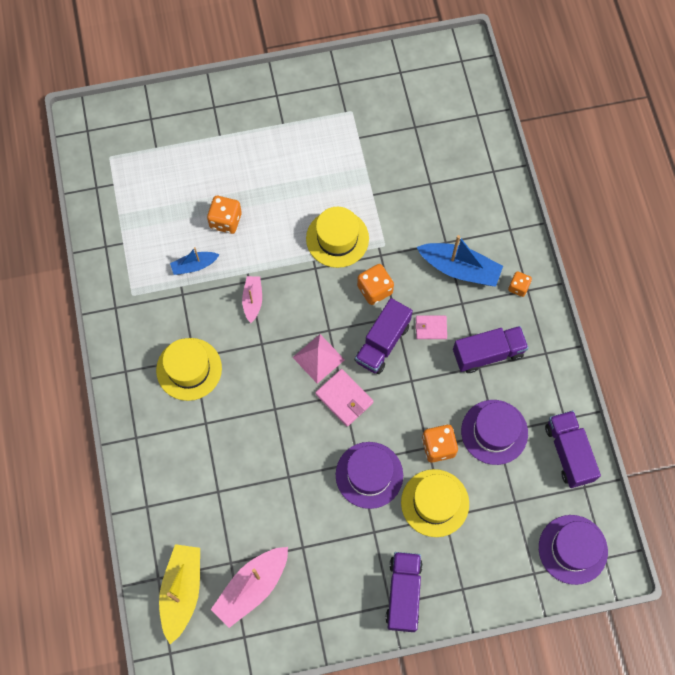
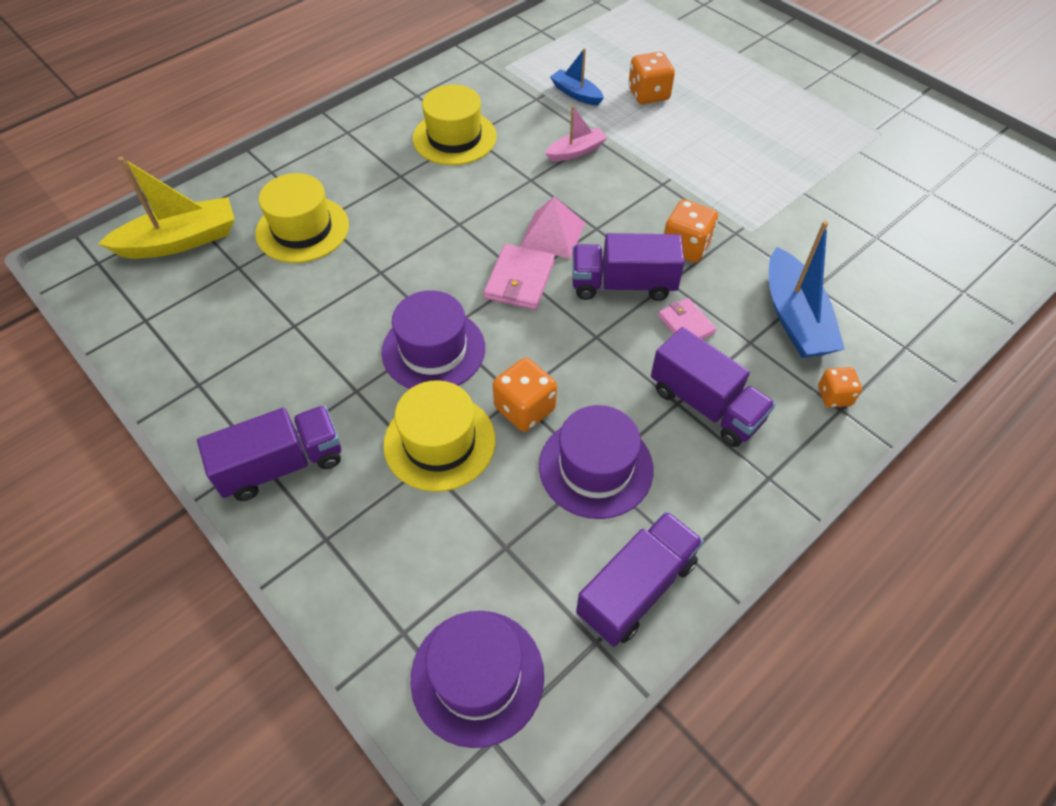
camera: 60 degrees right, 15 degrees down
pink boat [211,547,288,628] -> none
yellow hat [306,207,369,268] -> yellow hat moved to [255,173,349,263]

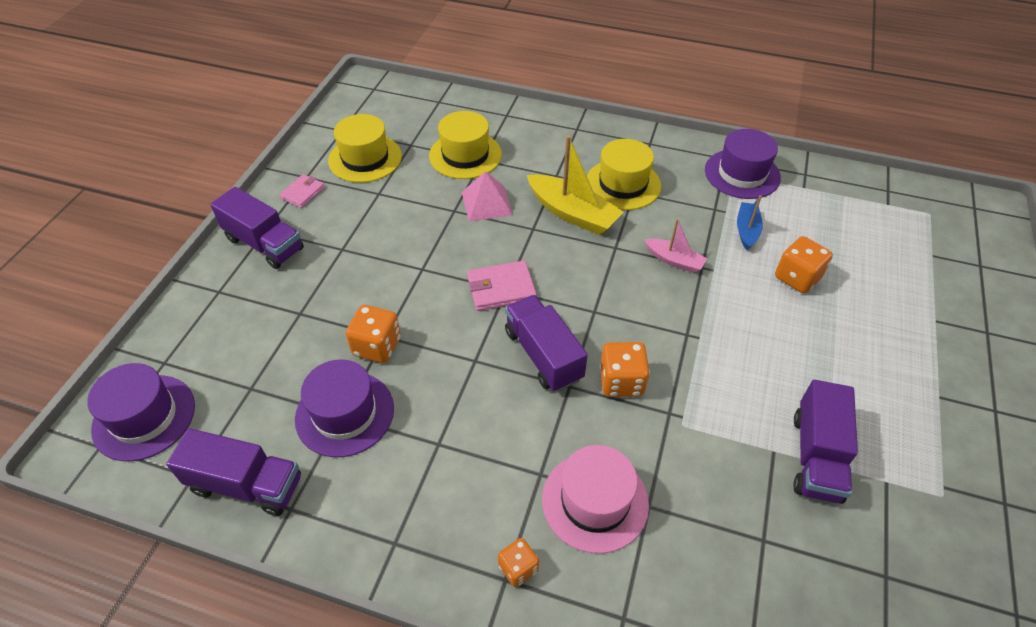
camera: 60 degrees right, 5 degrees down
yellow boat [98,157,235,259] -> yellow boat moved to [527,135,624,235]
purple hat [382,290,485,389] -> purple hat moved to [705,129,781,199]
yellow hat [383,380,496,492] -> yellow hat moved to [328,114,402,183]
pink pyramid [520,196,585,259] -> pink pyramid moved to [462,171,513,222]
purple truck [651,327,776,447] -> purple truck moved to [793,380,858,504]
pink wallet [658,298,717,340] -> pink wallet moved to [279,174,325,208]
blue boat [769,221,845,358] -> pink hat [542,445,649,554]

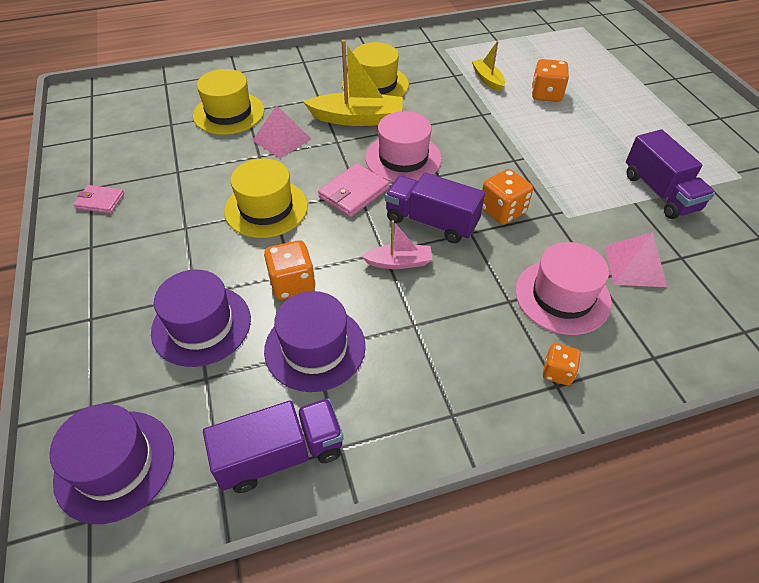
camera: 35 degrees left, 0 degrees up
purple truck [210,187,304,269] -> none
pink wallet [279,174,325,208] -> pink wallet turned 75 degrees counterclockwise [73,185,125,213]
yellow hat [328,114,402,183] -> yellow hat moved to [224,159,308,238]
pink boat [644,218,707,273] -> pink boat moved to [361,220,433,269]
purple hat [705,129,781,199] -> purple hat moved to [151,270,251,367]
blue boat [737,195,763,250] -> yellow boat [472,41,505,92]
none -> pink hat [365,111,442,182]
none -> pink pyramid [604,232,667,287]

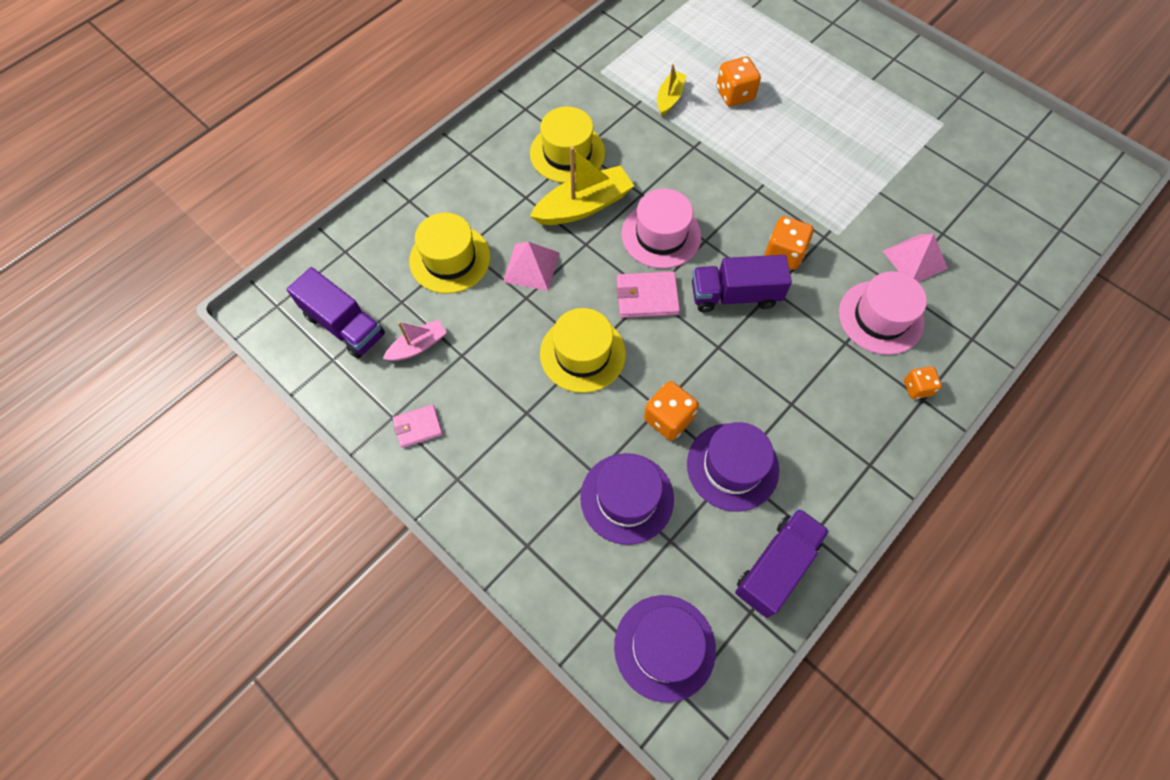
camera: 30 degrees left, 15 degrees up
pink wallet [318,163,389,217] -> pink wallet turned 75 degrees clockwise [616,271,680,318]
pink boat [361,220,433,269] -> pink boat moved to [383,320,447,361]
yellow boat [472,41,505,92] -> yellow boat turned 75 degrees clockwise [657,64,686,116]
purple truck [626,129,715,219] -> purple truck moved to [287,267,385,359]

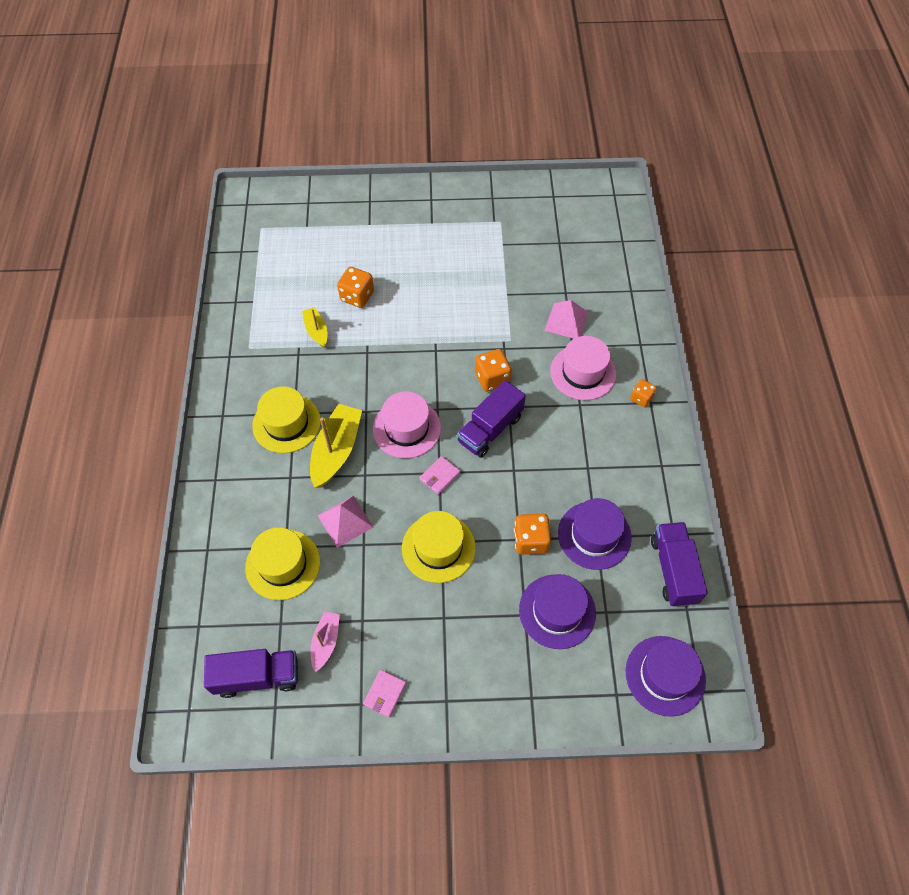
camera: 45 degrees left, 5 degrees down
pink wallet [616,271,680,318] -> pink wallet [419,456,460,495], size x0.66

